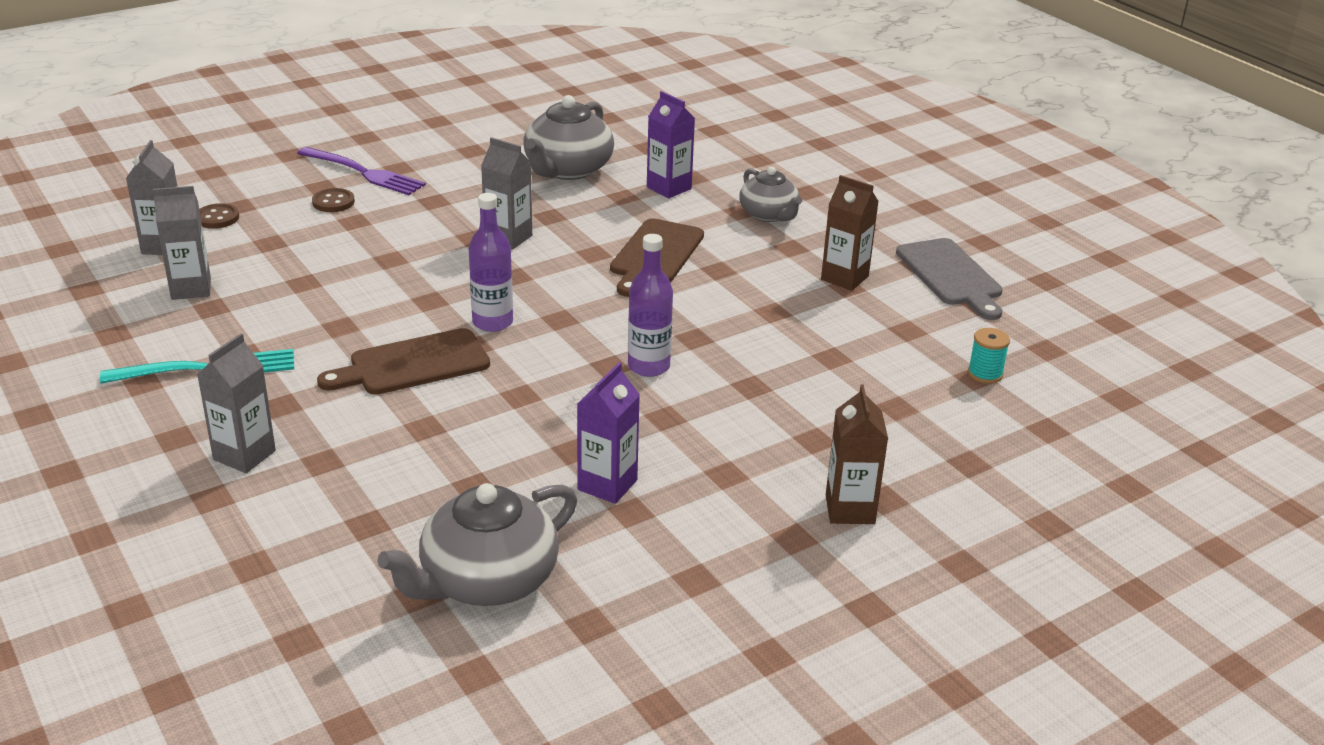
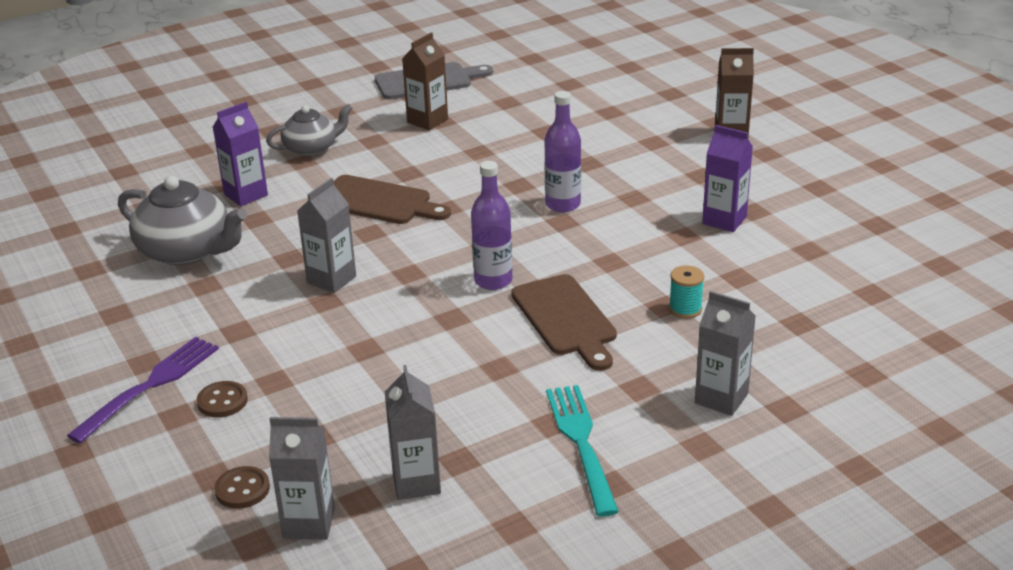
camera: 85 degrees left, 0 degrees up
grey teapot [377,483,577,606] -> none
turquoise spool [968,328,1010,384] -> turquoise spool moved to [669,265,704,318]

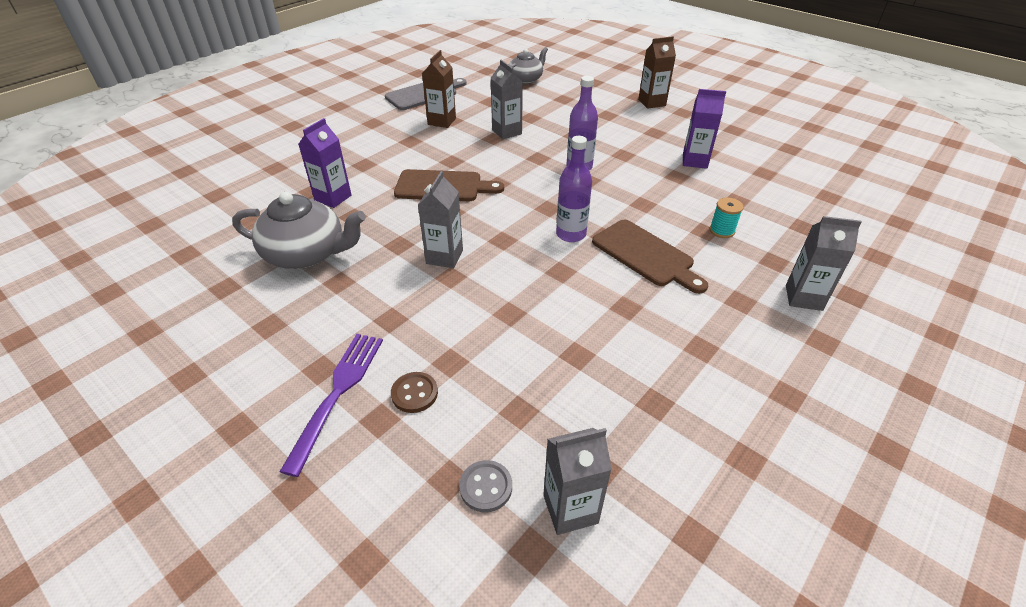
camera: 20 degrees left, 10 degrees up
brown button [214,466,270,509] -> grey button [459,460,512,512]
grey teapot [266,104,353,156] -> grey teapot moved to [509,47,548,84]
grey carton [385,365,441,500] -> grey carton moved to [491,60,523,139]
turquoise fork [546,385,619,517] -> none

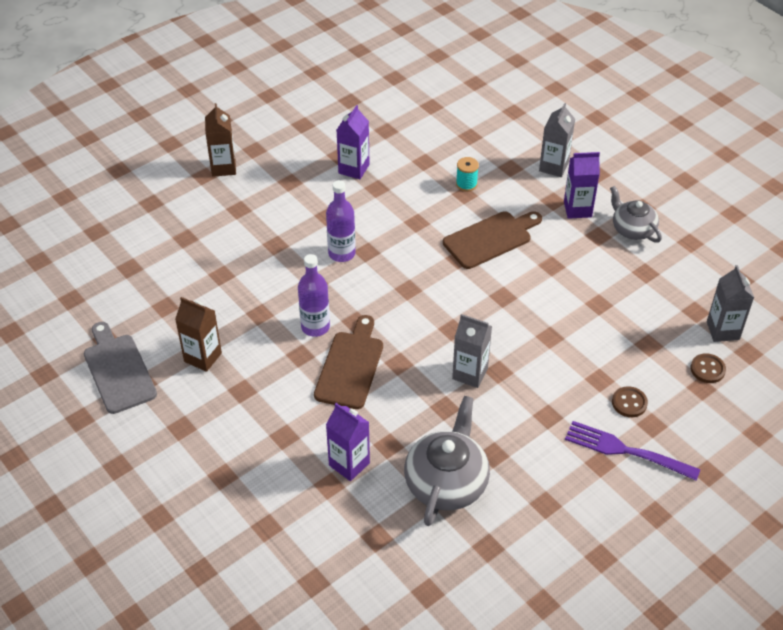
camera: 80 degrees left, 5 degrees up
grey button [459,460,512,512] -> brown button [691,353,726,383]
grey carton [491,60,523,139] -> none
grey teapot [509,47,548,84] -> grey teapot moved to [610,186,662,243]
purple bottle [556,136,592,242] -> purple bottle moved to [298,254,330,337]
none -> purple carton [564,152,600,219]

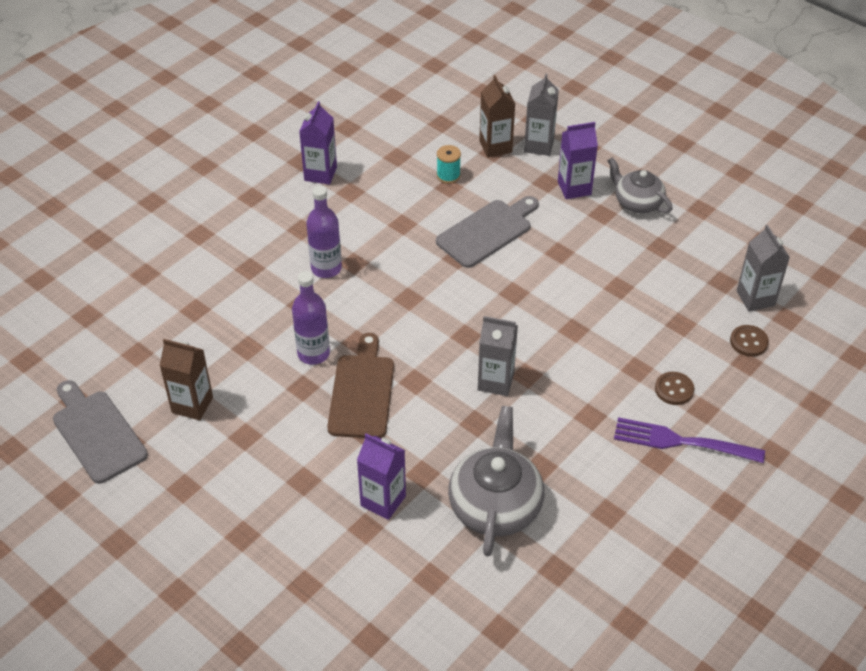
camera: 10 degrees left, 0 degrees up
brown carton [205,103,236,177] -> brown carton moved to [479,75,515,158]
brown cutting board [443,211,542,269] -> grey cutting board [436,196,539,268]

